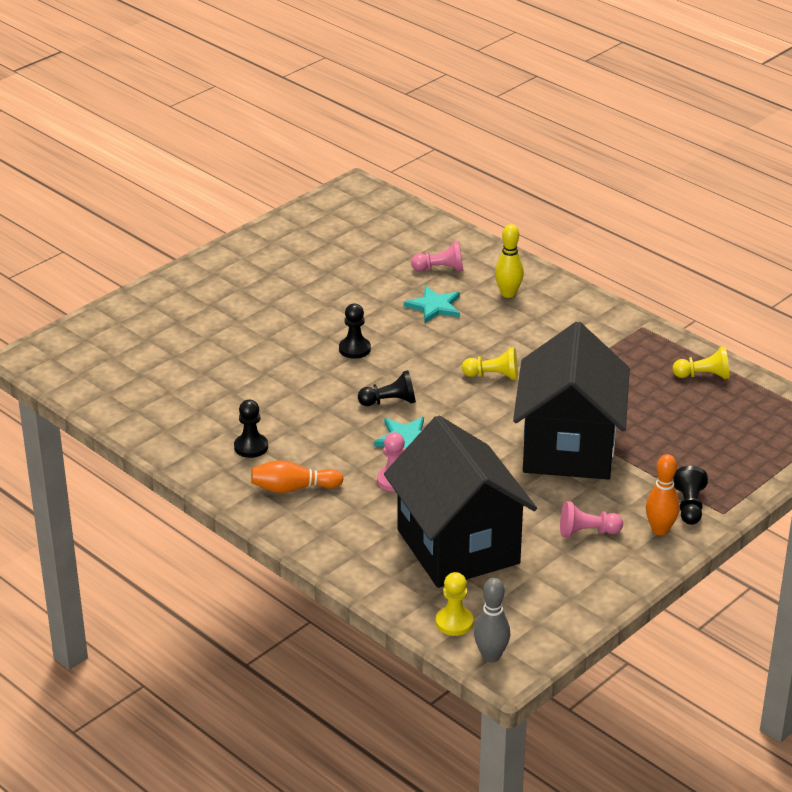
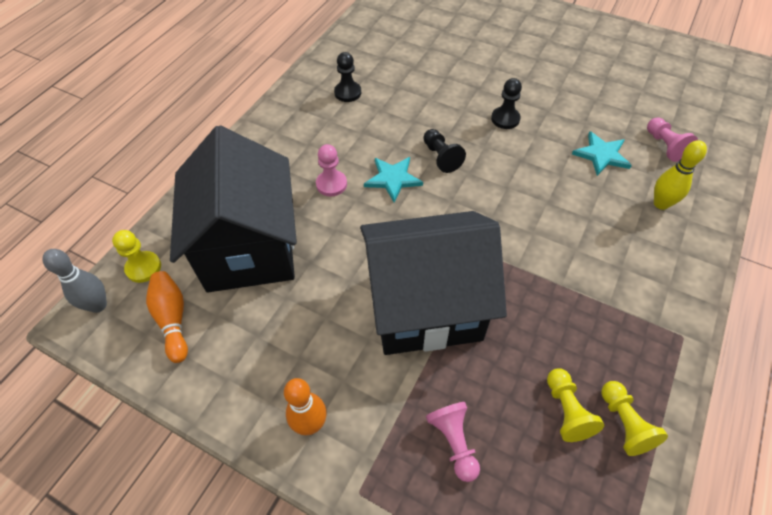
camera: 75 degrees right, 20 degrees up
orange bowling pin [251,460,344,493] -> orange bowling pin moved to [146,271,188,363]
black house [384,416,537,588] -> black house turned 60 degrees counterclockwise [170,125,297,292]
yellow pawn [462,347,518,380] -> yellow pawn moved to [547,369,604,442]
pink pawn [560,501,623,537] -> pink pawn moved to [426,402,480,482]
black pawn [673,466,708,525] -> none

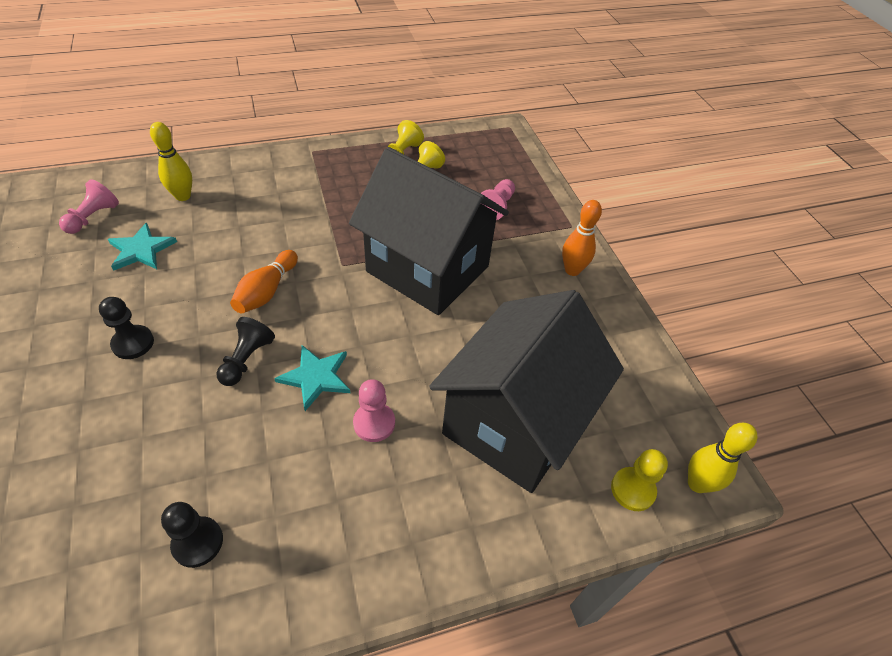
camera: 140 degrees left, 5 degrees down
grey bowling pin [42,249,107,313] -> yellow bowling pin [688,423,757,493]
orange bowling pin [146,271,188,363] -> orange bowling pin moved to [230,250,298,313]

